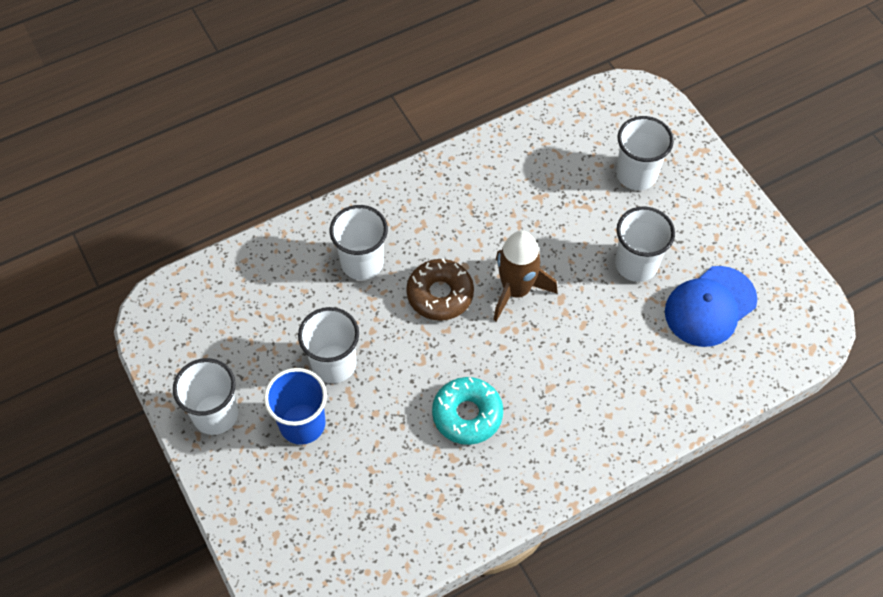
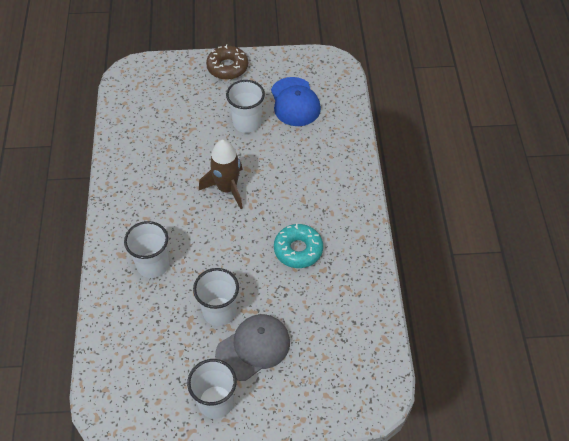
camera: 65 degrees left, 5 degrees down
blue cup [264,368,327,445] -> grey cap [215,314,290,381]
brown donut [406,259,474,321] -> brown donut moved to [206,45,248,80]
white cup [616,116,674,190] -> none

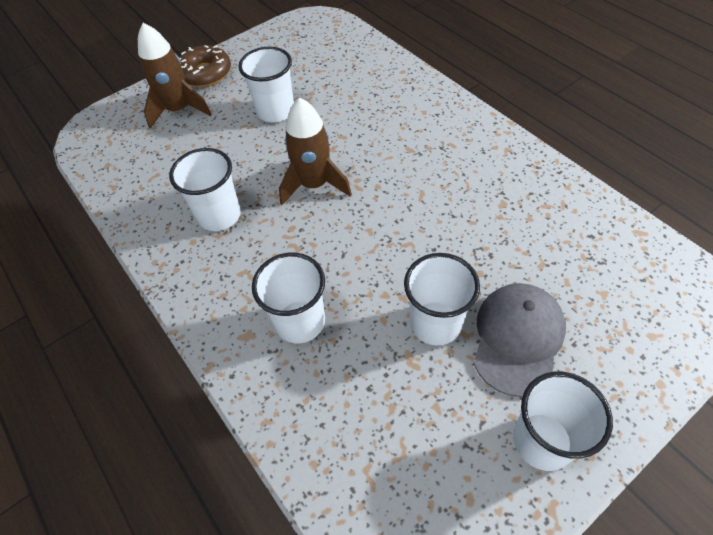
camera: 30 degrees left, 0 degrees up
blue cap [271,77,321,126] -> none
turquoise donut [274,223,323,268] -> none
none -> brown rocket [138,23,212,129]
none -> white cup [169,148,241,231]

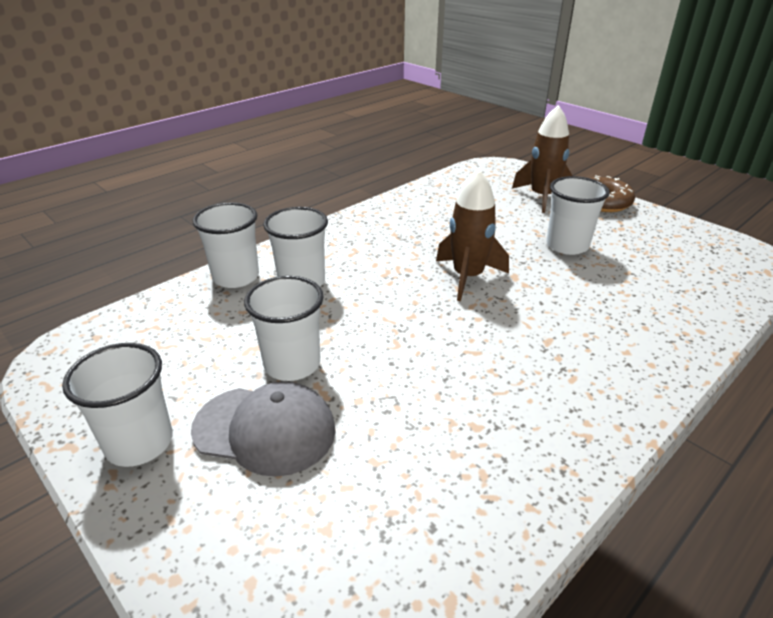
camera: 80 degrees right, 20 degrees down
white cup [169,148,241,231] -> white cup moved to [193,202,259,288]

